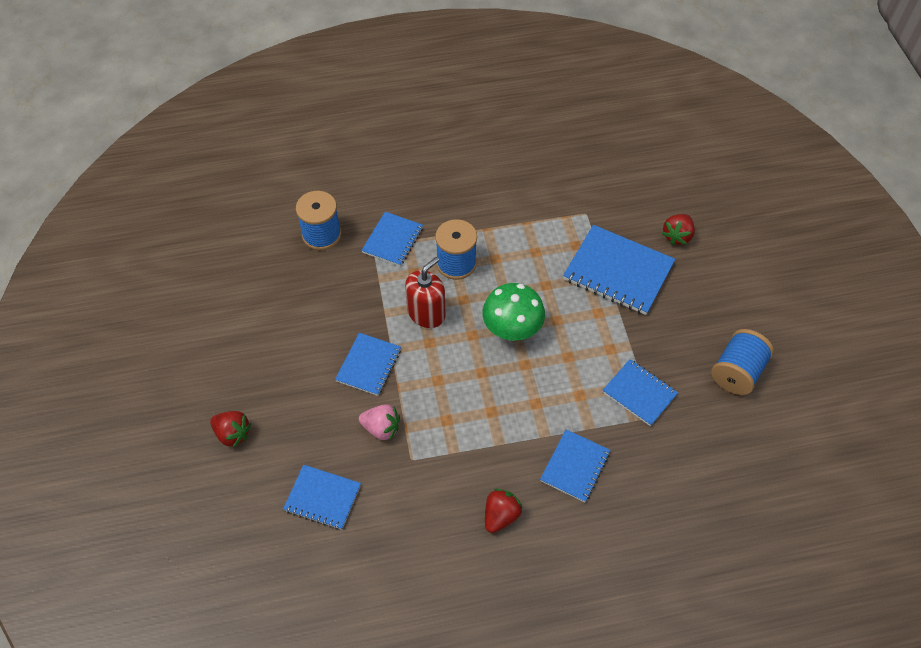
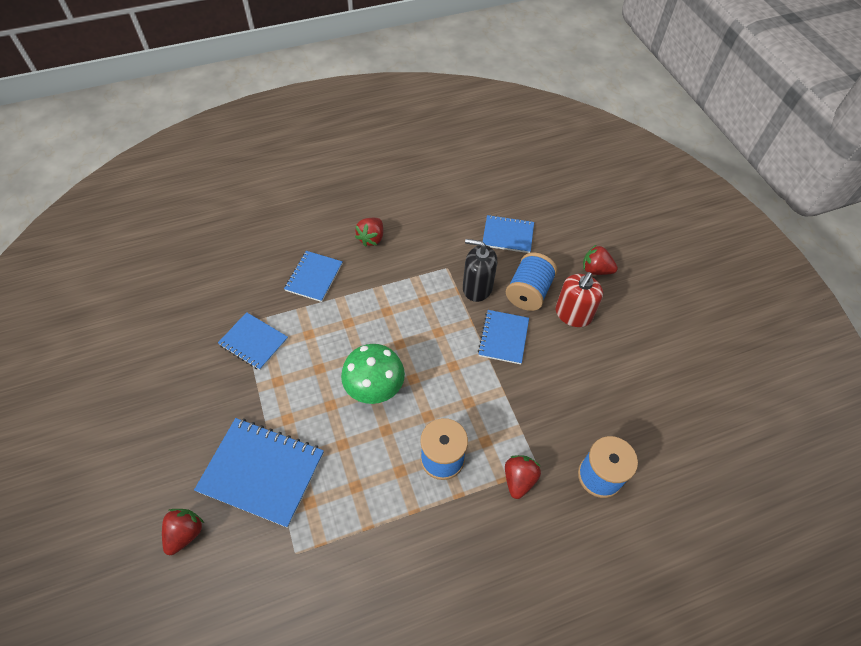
camera: 170 degrees right, 0 degrees up
pink strawberry [359,404,400,441] -> black soap dispenser [463,239,497,302]
blue notebook [361,212,423,266] -> red strawberry [505,455,541,499]
red soap dispenser [405,257,446,328] -> red soap dispenser moved to [556,272,603,327]
blue spool [711,329,774,395] -> blue spool moved to [506,253,557,311]

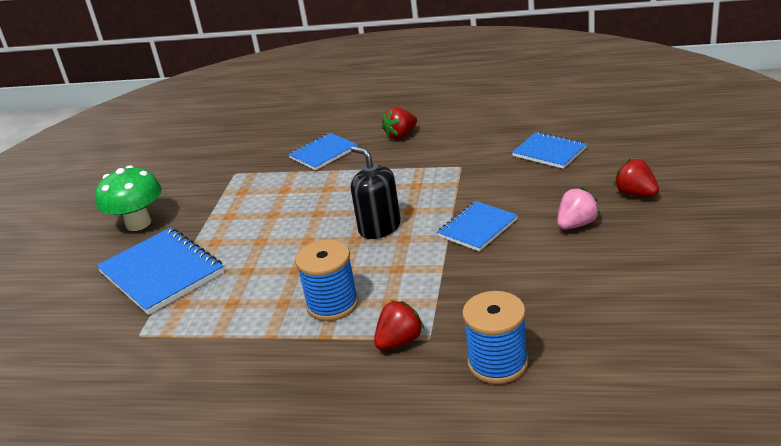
camera: 35 degrees right, 25 degrees down
red strawberry [162,509,204,555] -> none
blue notebook [218,312,288,370] -> none
green mushroom [341,344,405,404] -> green mushroom moved to [95,165,162,231]
black soap dispenser [463,239,497,302] -> black soap dispenser moved to [351,146,401,239]
blue spool [506,253,557,311] -> none
red soap dispenser [556,272,603,327] -> pink strawberry [557,187,600,229]

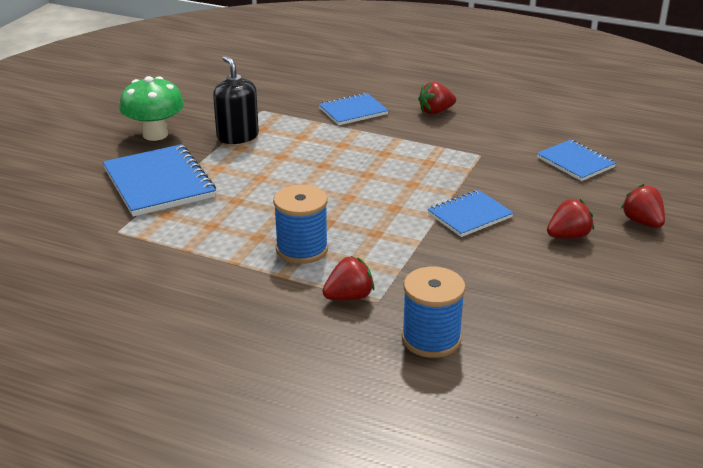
camera: 10 degrees right, 0 degrees up
black soap dispenser [351,146,401,239] -> black soap dispenser moved to [213,56,259,144]
pink strawberry [557,187,600,229] -> red strawberry [547,199,594,238]

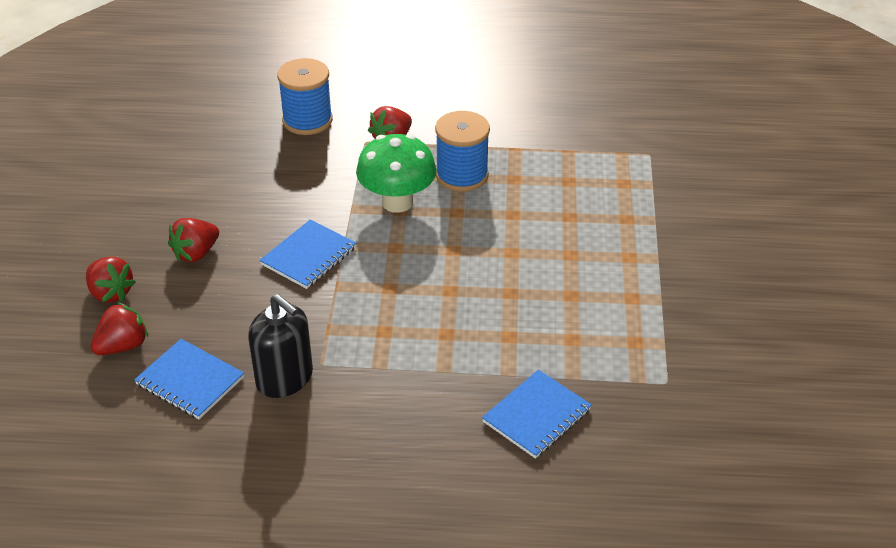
camera: 160 degrees right, 10 degrees up
blue notebook [103,144,216,217] -> none
green mushroom [119,76,184,141] -> green mushroom moved to [356,134,437,213]
black soap dispenser [213,56,259,144] -> black soap dispenser moved to [248,294,313,398]
red strawberry [418,81,456,115] -> red strawberry moved to [91,302,148,355]

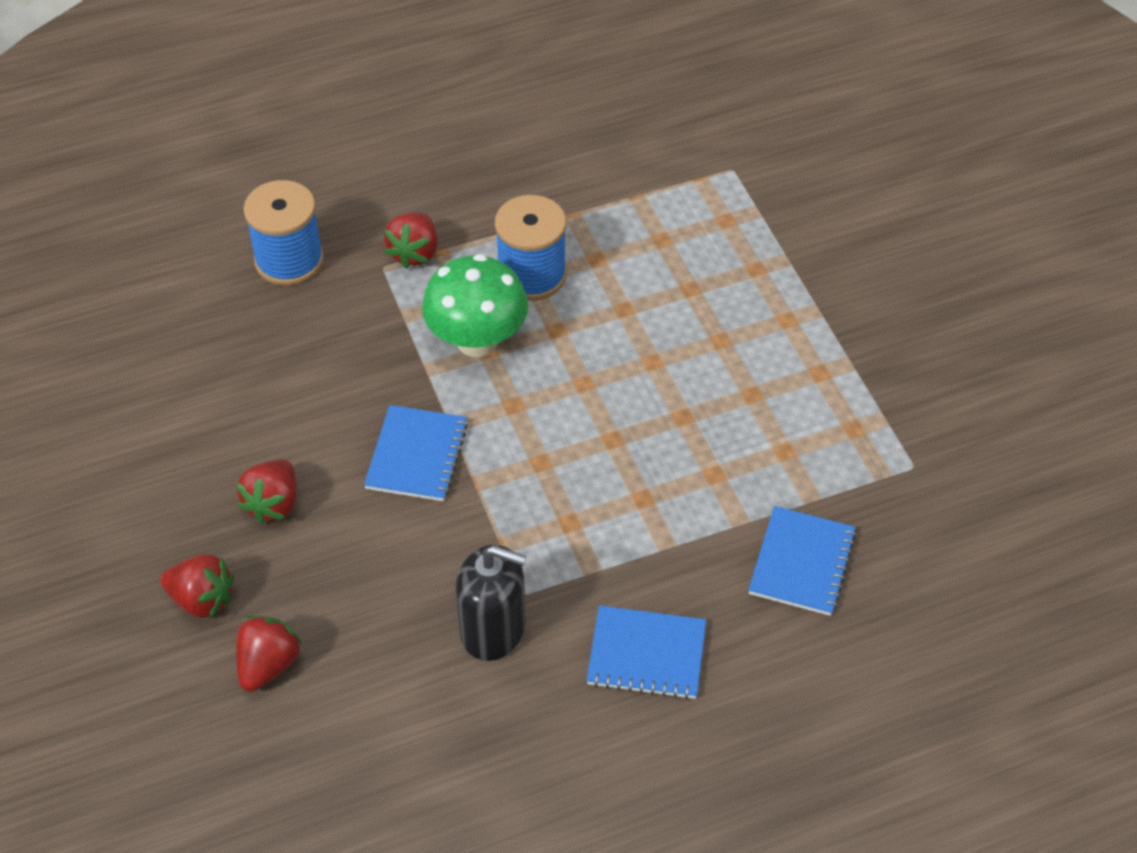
camera: 25 degrees left, 10 degrees up
blue notebook [134,339,244,419] -> blue notebook moved to [586,605,706,700]

